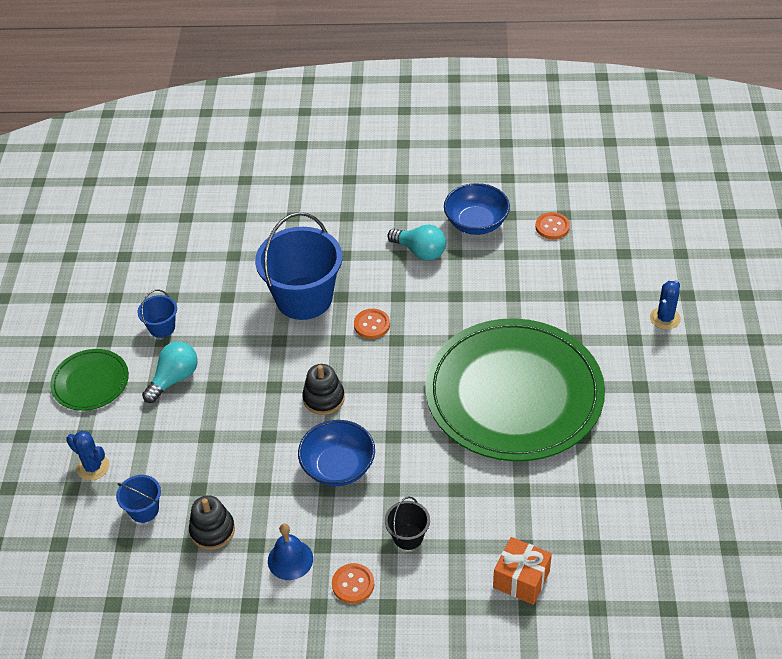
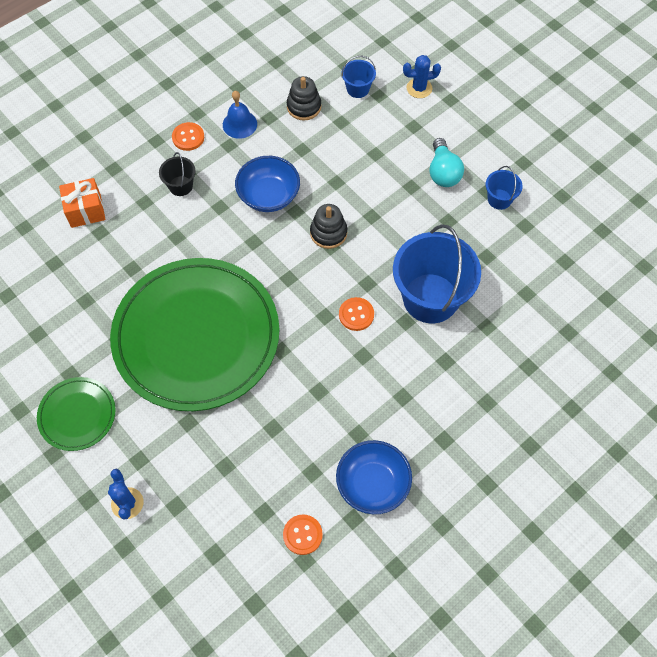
camera: 135 degrees right, 15 degrees up
green plate [50,349,129,411] -> green plate moved to [37,377,116,451]
turquoise light bulb [387,225,446,261] -> none

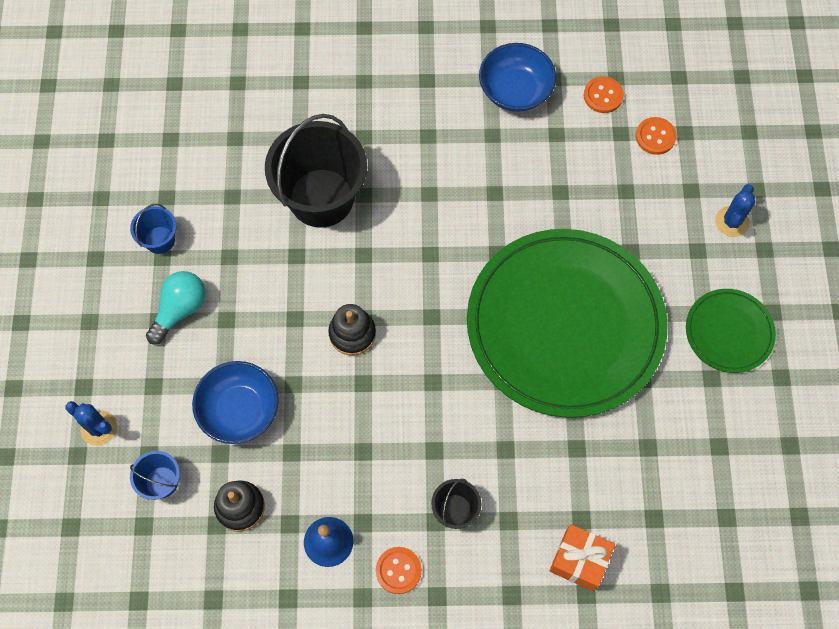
camera: 140 degrees left, 5 degrees up
blue bowl [235,156,300,212] -> blue bowl moved to [192,361,279,444]
orange button [339,297,374,331] -> orange button moved to [636,117,676,155]
blue bucket [393,224,481,323] -> black bucket [265,114,367,228]

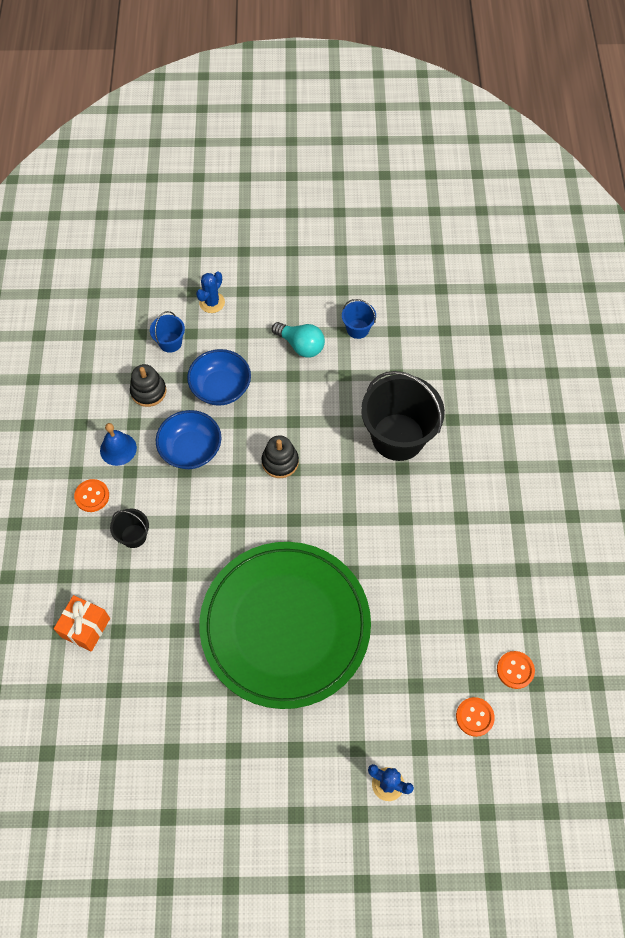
camera: 90 degrees right, 5 degrees down
blue bowl [479,43,556,112] -> blue bowl moved to [156,410,221,469]
green plate [686,289,776,373] -> none

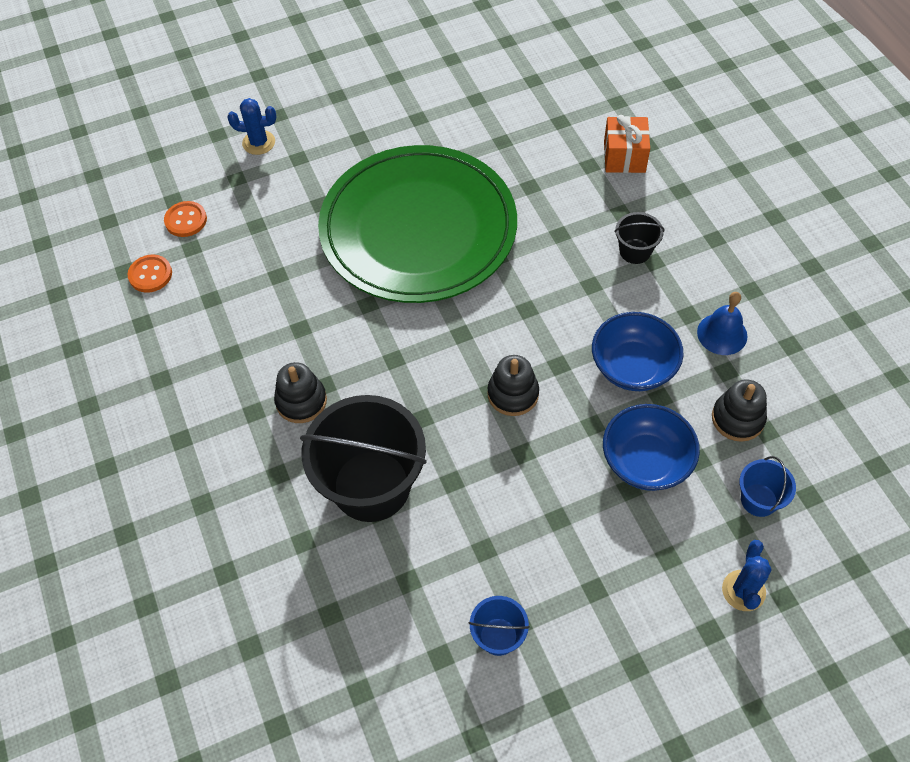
camera: 160 degrees right, 5 degrees down
orange button [74,479,109,512] -> none
turquoise light bulb [272,322,325,358] -> none
none -> black stacking toy [274,362,327,423]

